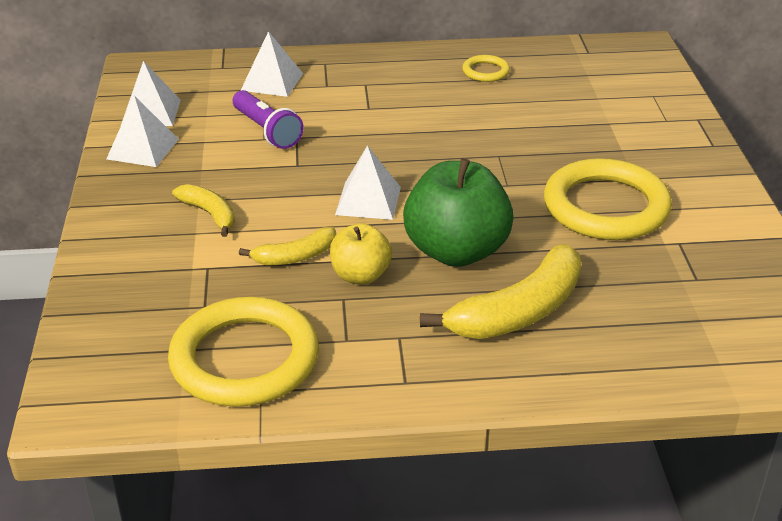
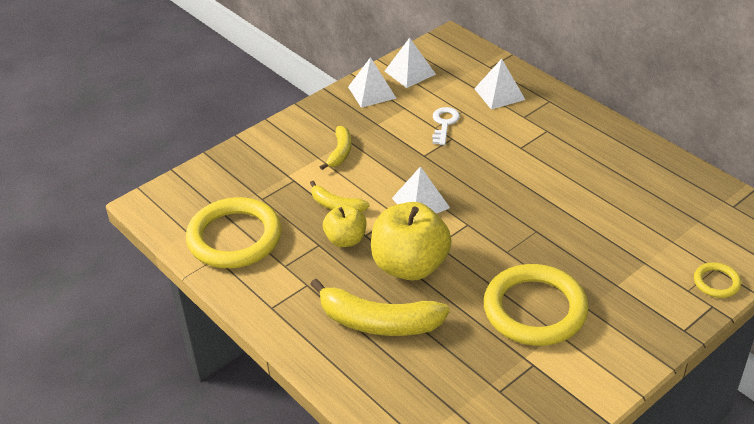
camera: 55 degrees right, 5 degrees up
purple flashlight [233,90,303,149] -> white key [432,107,460,145]
green apple [403,158,514,267] -> yellow apple [371,202,452,281]
yellow ring [462,55,510,82] -> yellow ring moved to [694,262,741,298]

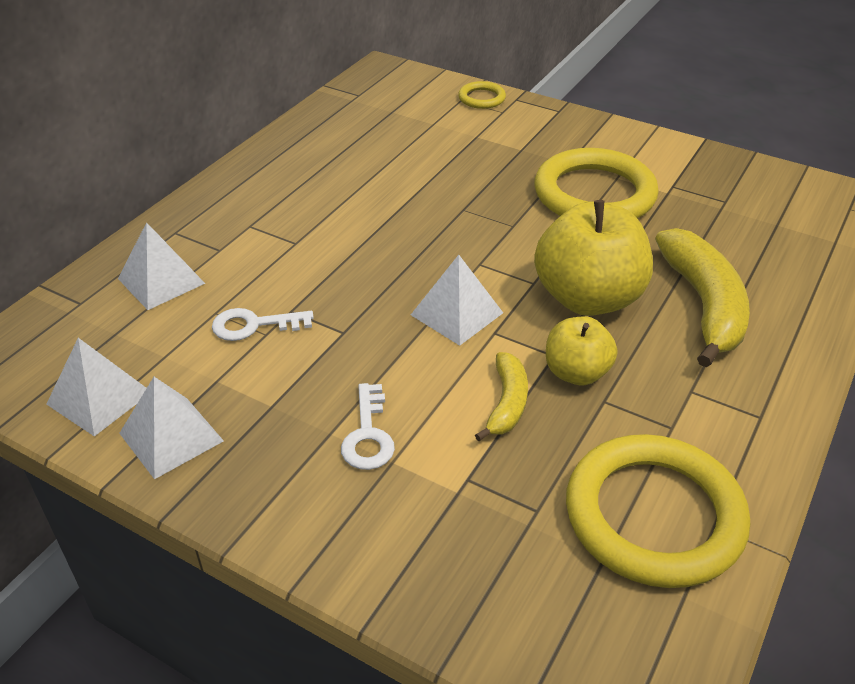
camera: 110 degrees left, 0 degrees up
yellow banana [320,126,352,170] -> white key [341,383,395,470]

